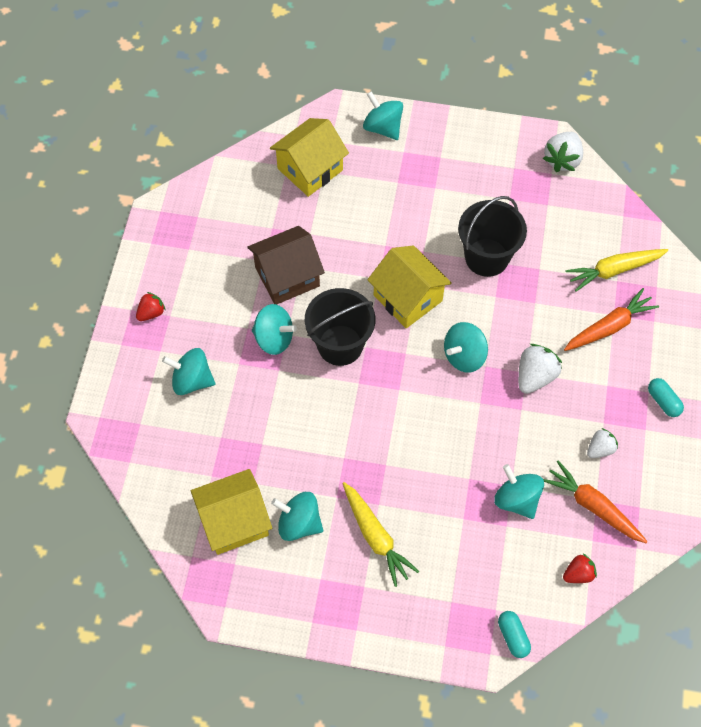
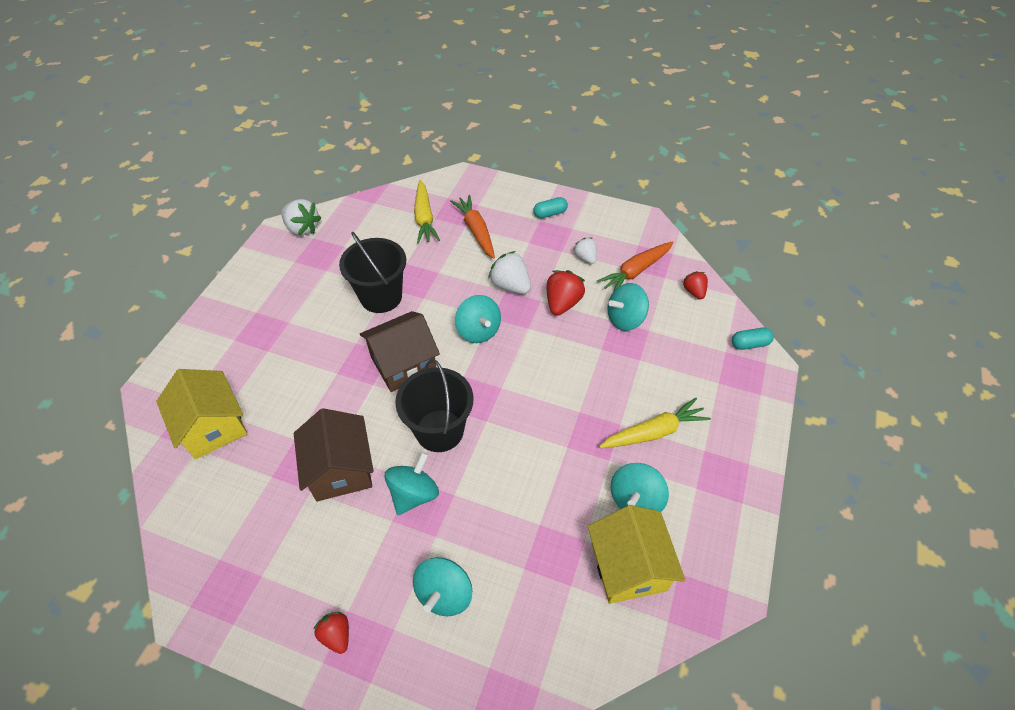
camera: 80 degrees left, 10 degrees down
turquoise spinning top [363,91,403,140] -> none
yellow house [367,245,452,328] -> brown house [360,311,440,392]
none -> red strawberry [547,270,585,316]

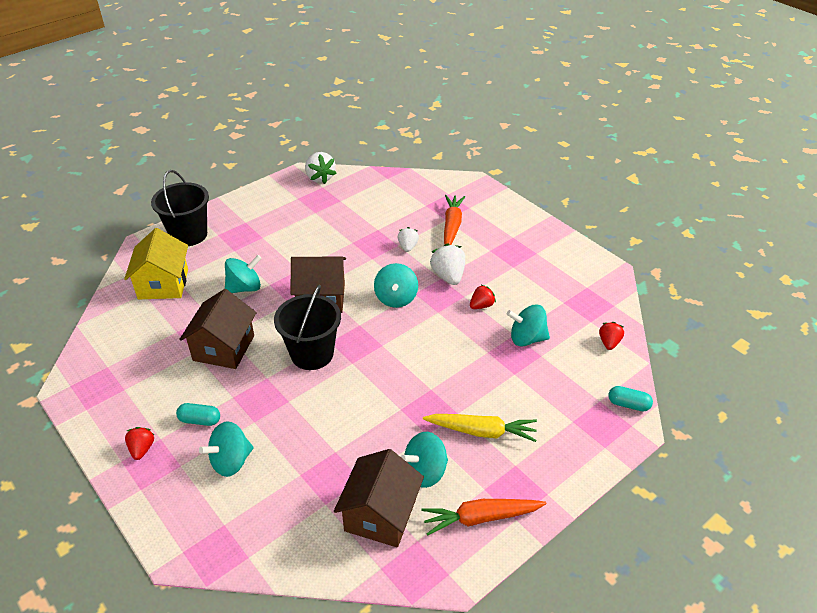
camera: 30 degrees right, 10 degrees down
black bucket [339,232,406,313] -> black bucket moved to [151,170,209,246]
turquoise spinning top [385,452,439,515] -> turquoise spinning top moved to [225,255,262,293]
yellow carrot [414,180,440,244] -> none
turquoise capsule [533,197,568,218] -> turquoise capsule moved to [176,403,220,426]
red strawberry [547,270,585,316] -> red strawberry [470,285,496,309], size x0.62
white strawberry [573,238,597,264] -> white strawberry moved to [398,227,419,252]
yellow house [588,505,685,604] -> brown house [334,449,424,547]
orange carrot [597,241,674,292] -> orange carrot moved to [421,499,546,535]

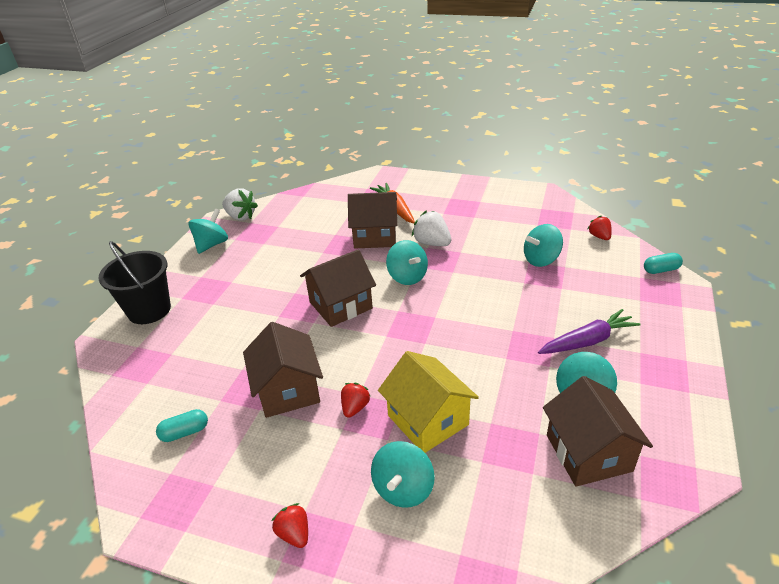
camera: 30 degrees left, 5 degrees down
yellow house [124,228,188,300] -> yellow house moved to [378,351,479,453]
turquoise capsule [176,403,220,426] -> turquoise capsule moved to [156,409,208,442]
turquoise spinning top [225,255,262,293] -> turquoise spinning top moved to [188,209,228,254]
black bucket [274,284,341,370] -> none
white strawberry [398,227,419,252] -> brown house [348,192,397,248]
orange carrot [421,499,546,535] -> none
yellow carrot [423,414,537,442] -> purple carrot [538,309,641,354]
red strawberry [470,285,496,309] -> red strawberry moved to [341,383,370,418]

